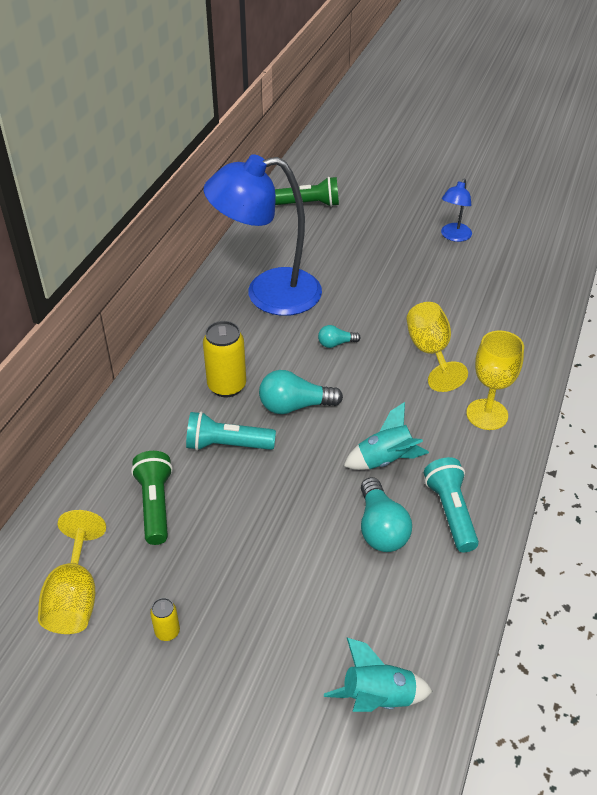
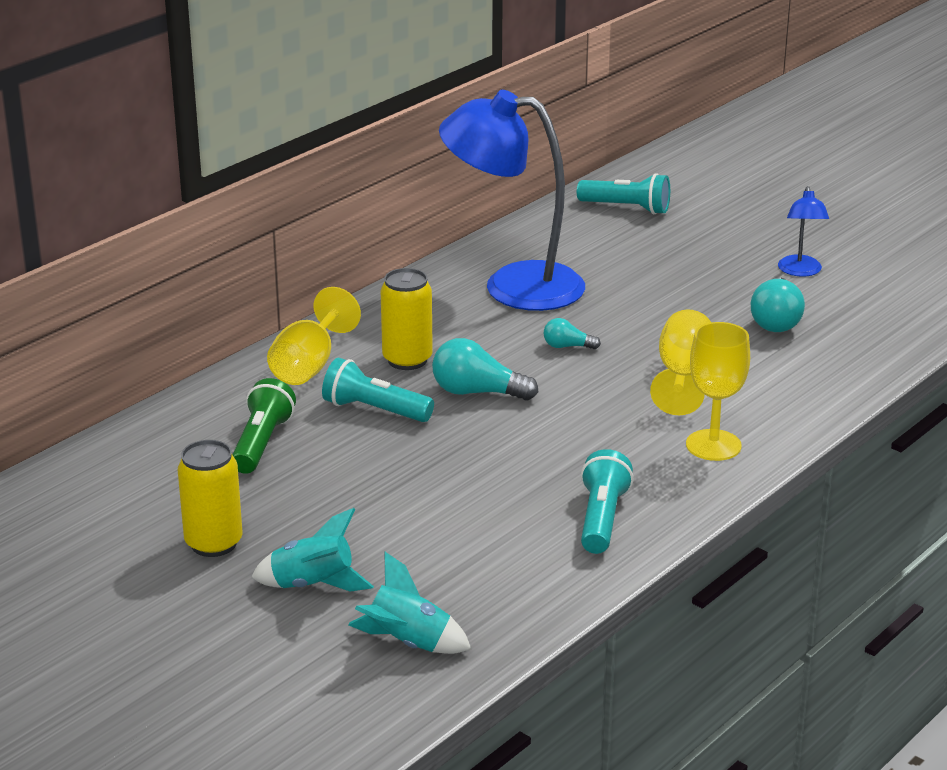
camera: 20 degrees right, 15 degrees down
yellow goblet [38,510,106,634] -> yellow goblet moved to [267,287,361,385]
yellow can [150,598,180,641] -> yellow can [178,440,242,557], size x1.97
green flashlight [275,177,339,207] -> turquoise flashlight [577,173,670,214]
turquoise rocket [344,402,429,470] -> turquoise rocket moved to [251,508,374,592]
turquoise light bulb [361,477,412,552] -> turquoise light bulb moved to [751,277,805,332]
blue lamp [441,178,472,242] -> blue lamp turned 45 degrees counterclockwise [778,186,829,277]

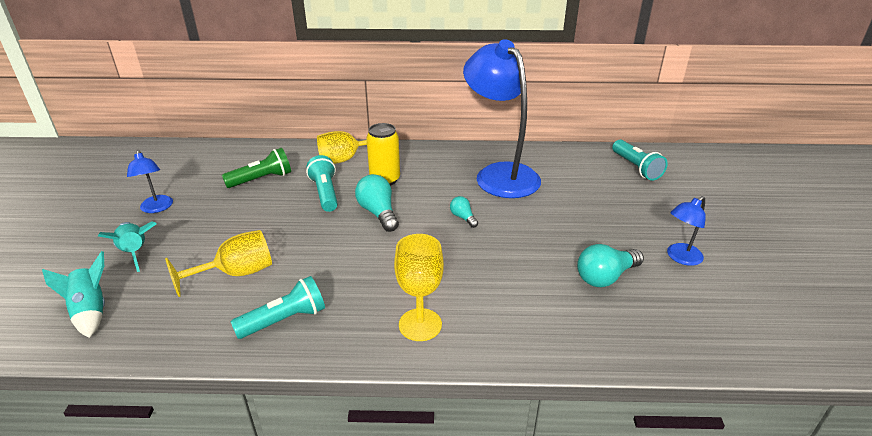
camera: 50 degrees right, 5 degrees up
yellow can [178,440,242,557] -> blue lamp [127,150,173,213]
yellow goblet [650,309,711,415] -> yellow goblet moved to [165,230,272,297]

